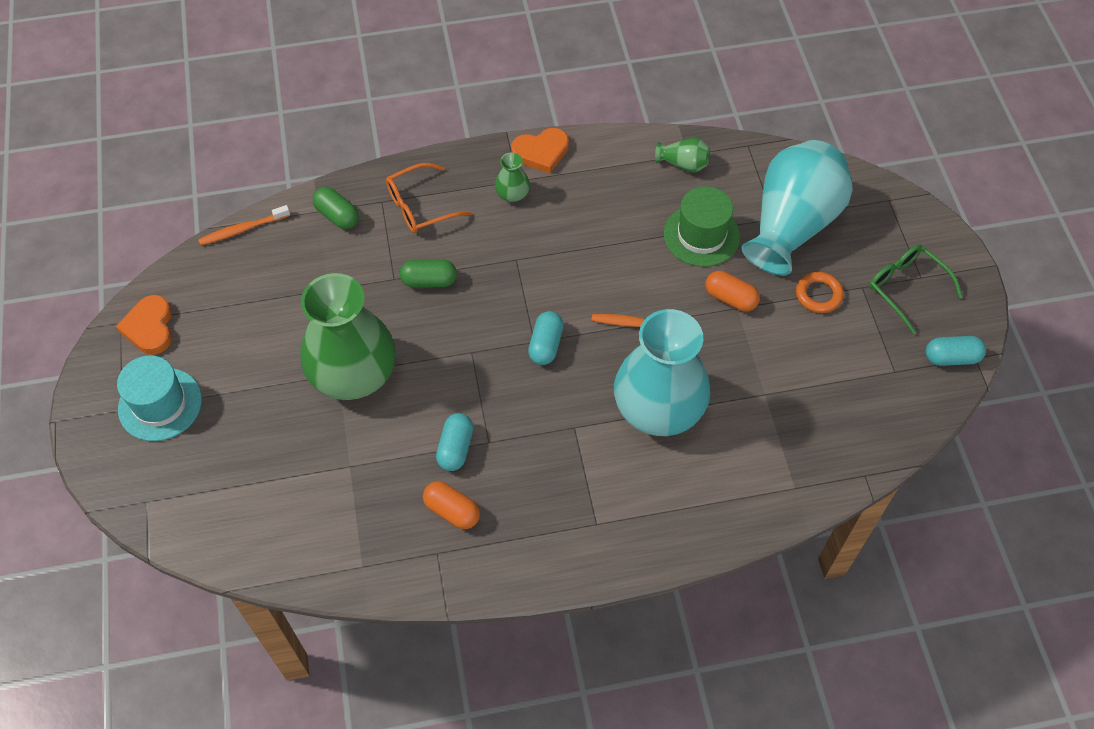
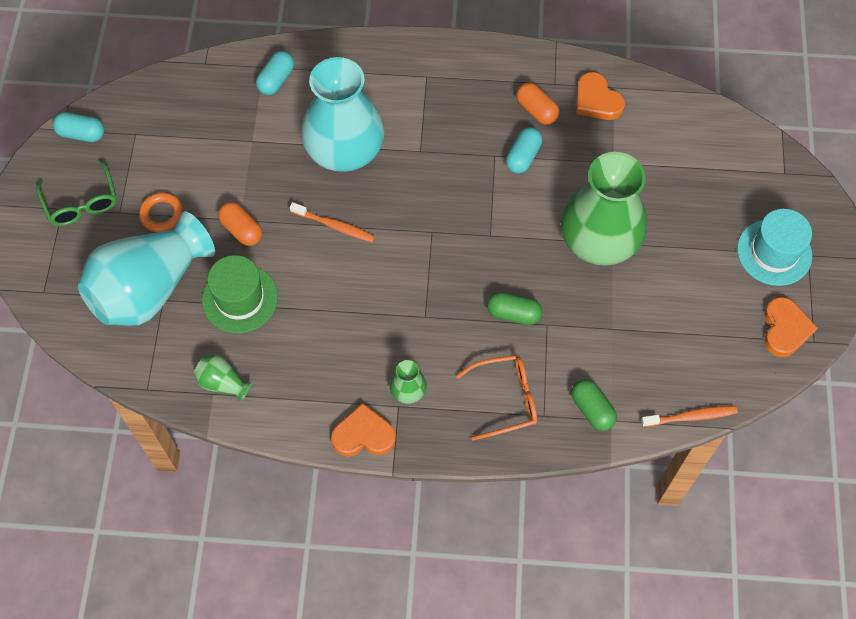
camera: 165 degrees left, 5 degrees up
turquoise capsule [528,311,564,365] -> turquoise capsule moved to [256,51,294,95]
none -> orange heart [576,72,625,120]

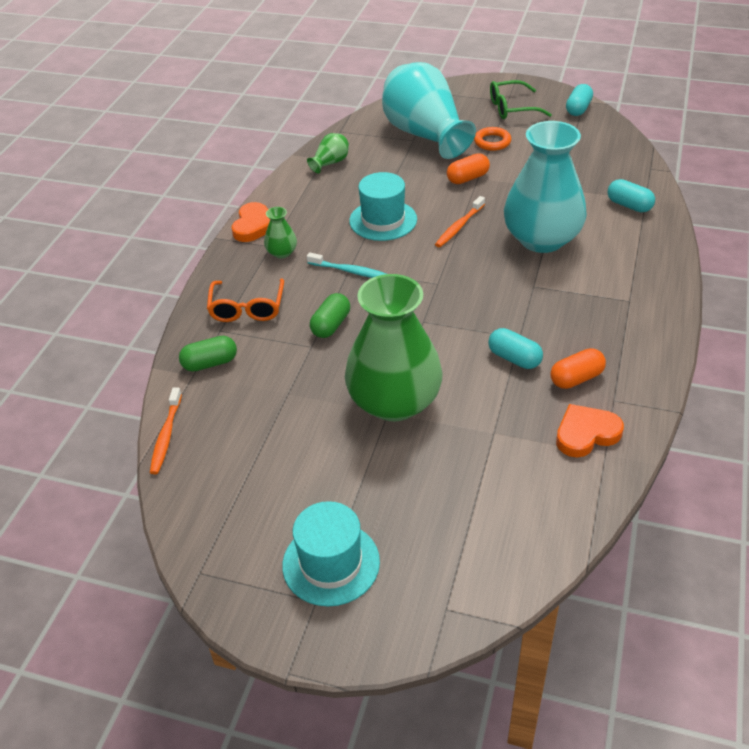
camera: 105 degrees right, 20 degrees down
green hat [202,255,278,333] -> none
orange heart [764,297,818,357] -> none
none -> turquoise toothbrush [307,252,386,278]
none -> turquoise hat [349,172,417,241]

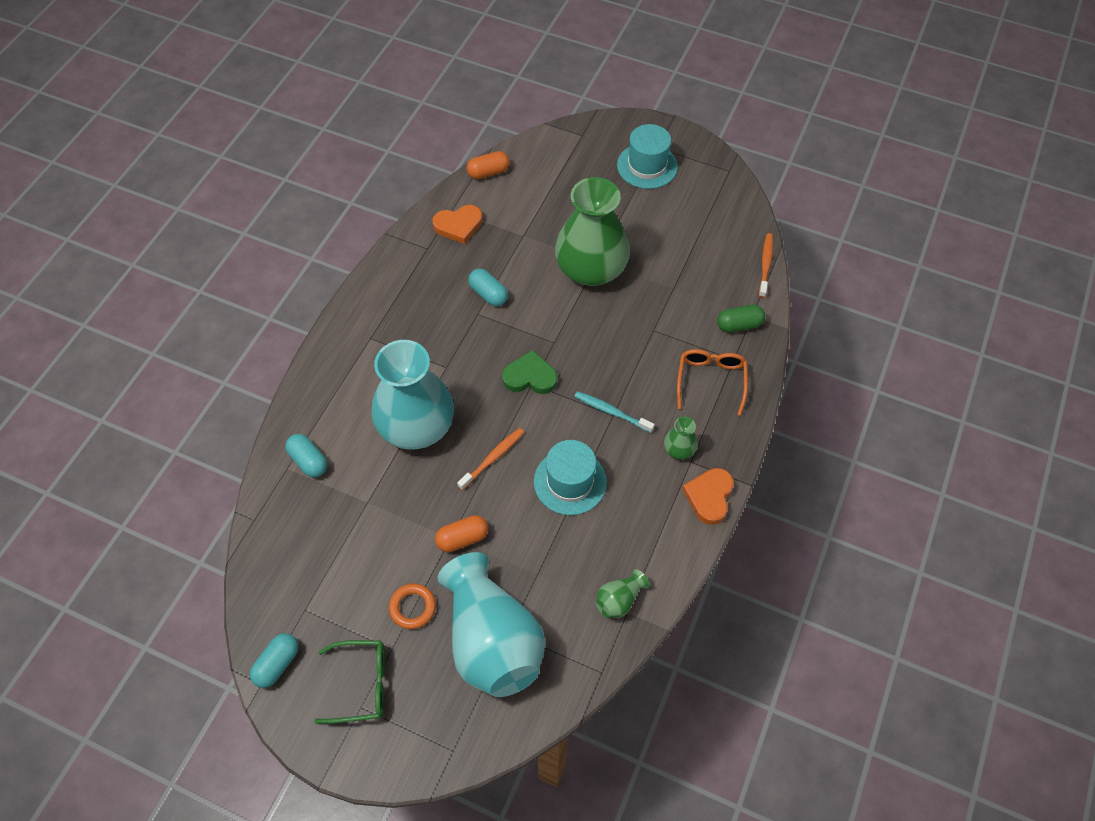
camera: 175 degrees left, 15 degrees up
green capsule [310,293,350,338] -> none
orange capsule [550,348,606,389] -> orange capsule moved to [466,151,510,179]
none -> green heart [502,350,557,394]

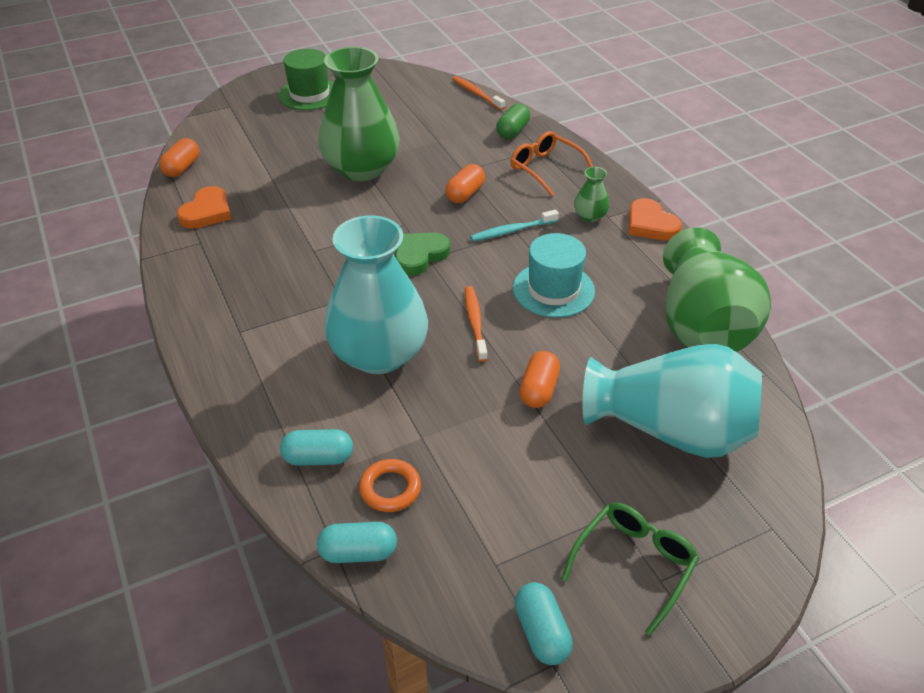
camera: 50 degrees left, 15 degrees down
orange ring [389,583,436,629] -> orange ring moved to [359,459,421,512]
turquoise capsule [468,269,508,306] -> turquoise capsule moved to [317,522,397,563]
green vase [596,569,649,618] -> green vase [663,227,771,352], size x2.43
turquoise hat [617,124,678,189] -> green hat [278,49,334,110]
none -> orange capsule [445,164,485,203]

